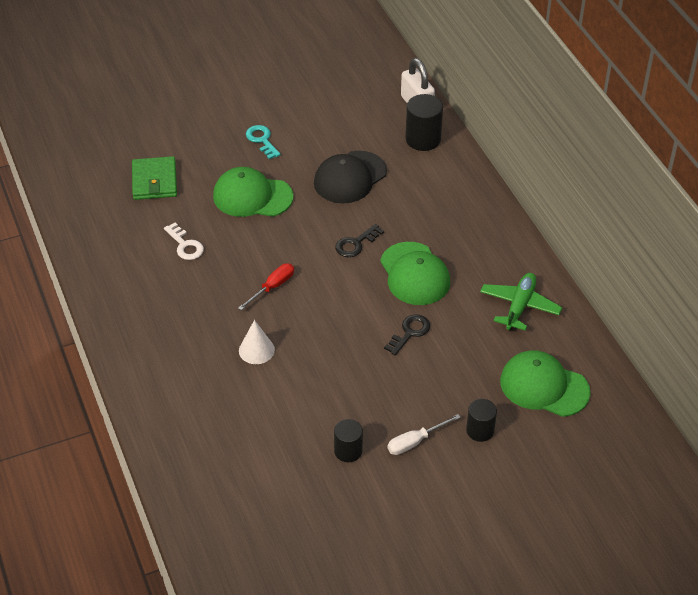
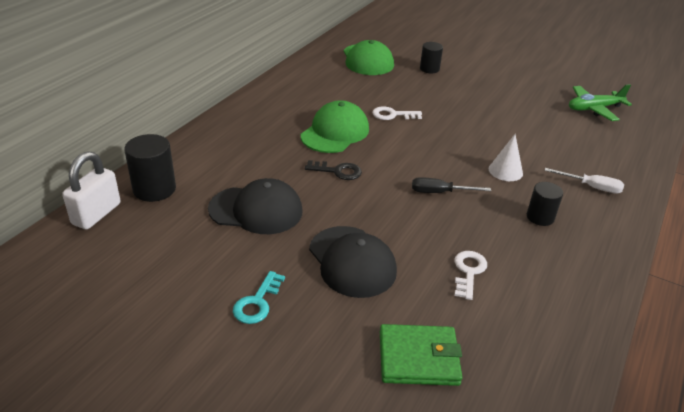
camera: 130 degrees left, 10 degrees down
green wallet [132,156,177,200] -> green wallet turned 45 degrees clockwise [380,324,463,386]
green cap [213,167,293,217] -> black cap [309,226,397,298]
red screwdriver [238,263,294,310] -> black screwdriver [412,177,491,193]
black cylinder [334,419,363,462] -> black cylinder moved to [527,182,563,226]
black key [384,314,430,355] -> white key [373,106,422,120]
white screwdriver [387,414,461,455] -> white screwdriver moved to [545,168,624,194]
green plane [480,273,562,331] -> green plane moved to [569,84,632,121]

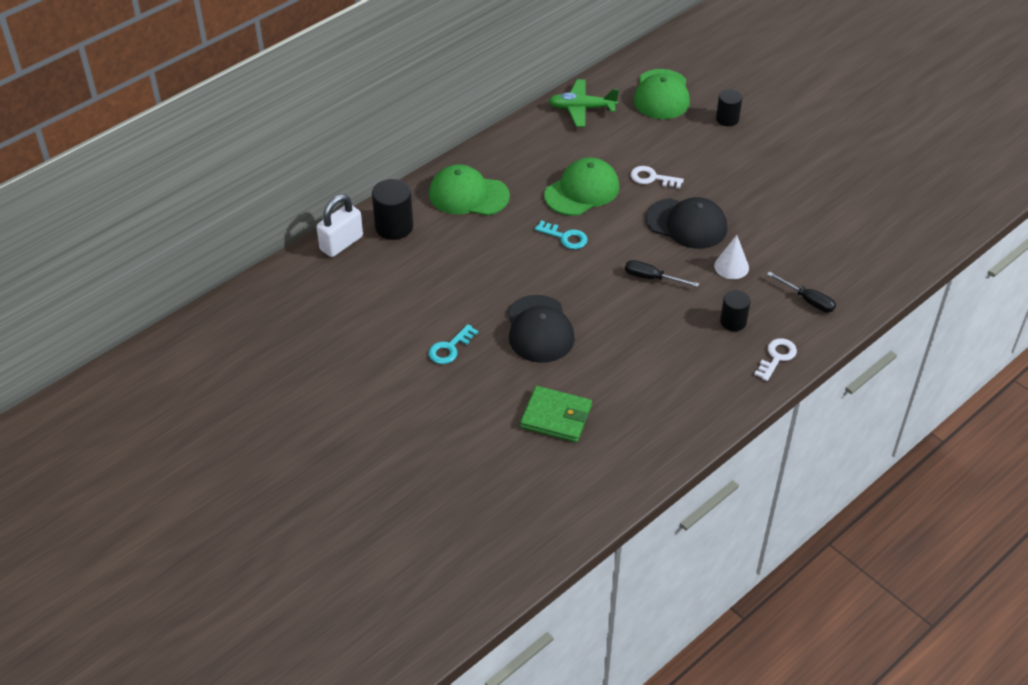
camera: 20 degrees right, 10 degrees up
black cap [208,178,303,234] -> black cap moved to [646,197,727,249]
black key [305,160,362,180] -> turquoise key [535,220,588,249]
white key [454,251,487,300] -> white key moved to [754,338,797,381]
white screwdriver [545,168,624,194] -> black screwdriver [767,272,836,312]
green plane [569,84,632,121] -> green plane moved to [549,79,619,127]
none -> green cap [429,164,510,216]

